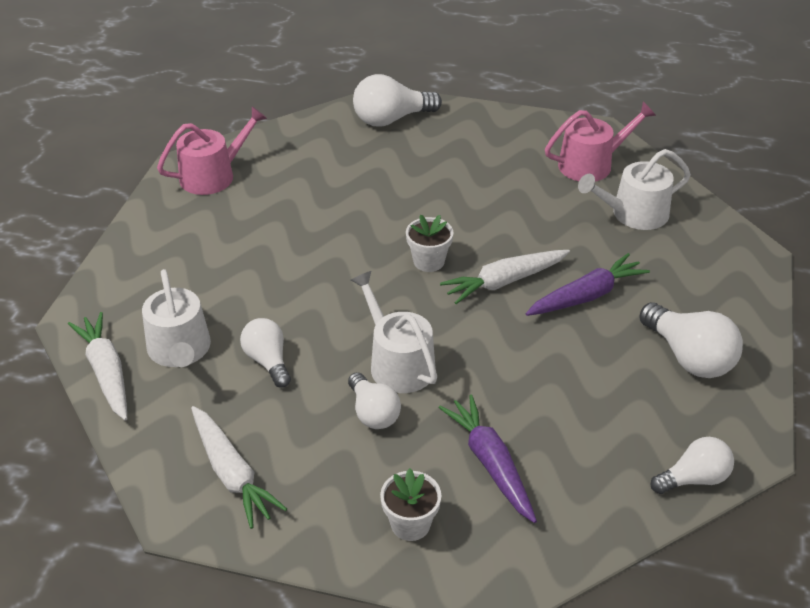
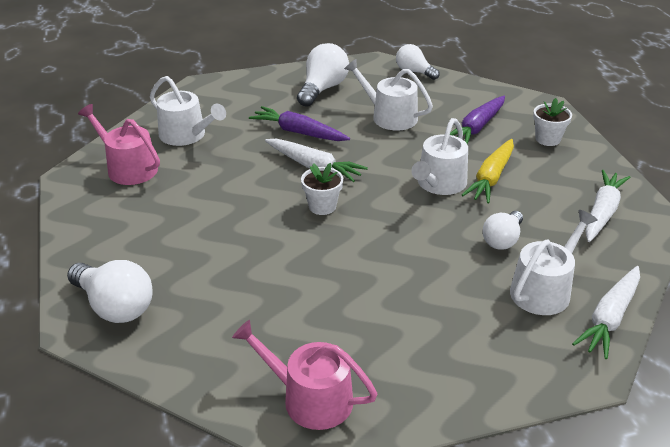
camera: 120 degrees left, 5 degrees down
white light bulb [348,372,401,429] -> yellow carrot [462,139,514,203]
none -> white watering can [344,59,433,131]

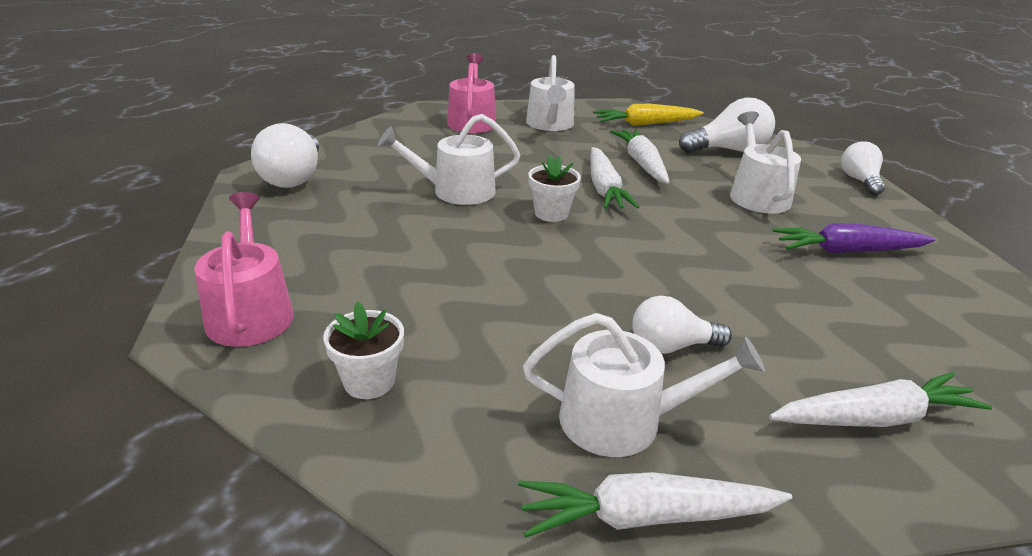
camera: 50 degrees right, 5 degrees down
purple carrot [249,106,350,141] -> white carrot [610,129,670,184]
white watering can [411,118,468,195] -> white watering can moved to [378,114,520,205]
yellow carrot [462,139,514,203] -> yellow carrot moved to [593,104,704,126]
white flower pot [533,98,572,146] -> white flower pot moved to [323,301,404,399]

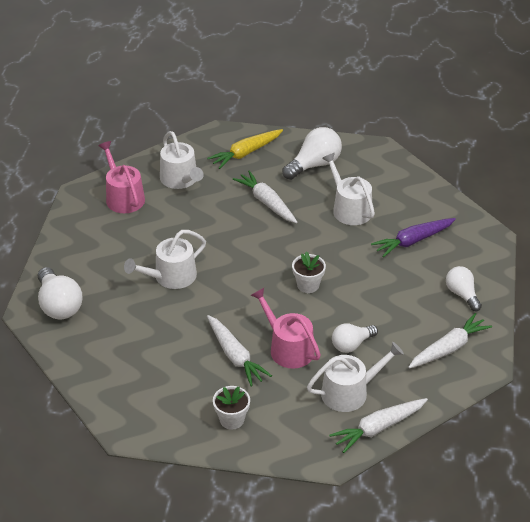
camera: 25 degrees left, 10 degrees up
pink watering can [194,192,294,347] -> pink watering can moved to [251,288,321,369]
white flower pot [528,155,581,222] -> white flower pot moved to [292,251,326,293]
white carrot [591,147,639,209] -> white carrot moved to [207,315,272,386]
white light bulb [841,141,885,196] -> white light bulb moved to [446,266,482,311]

